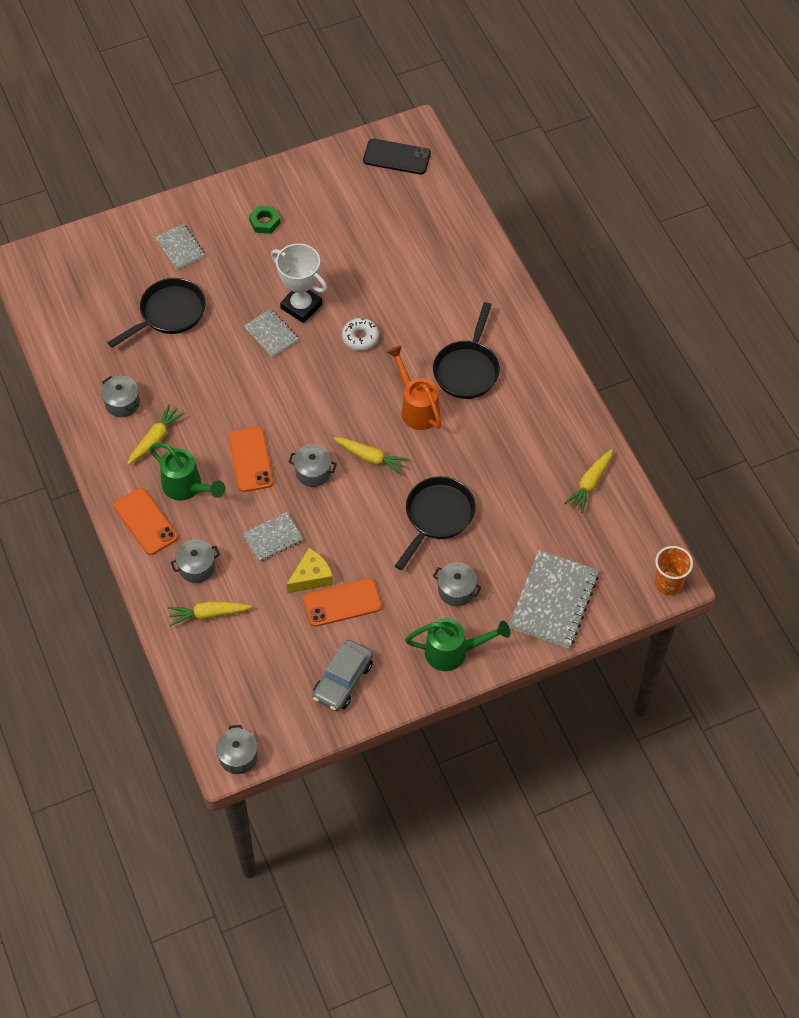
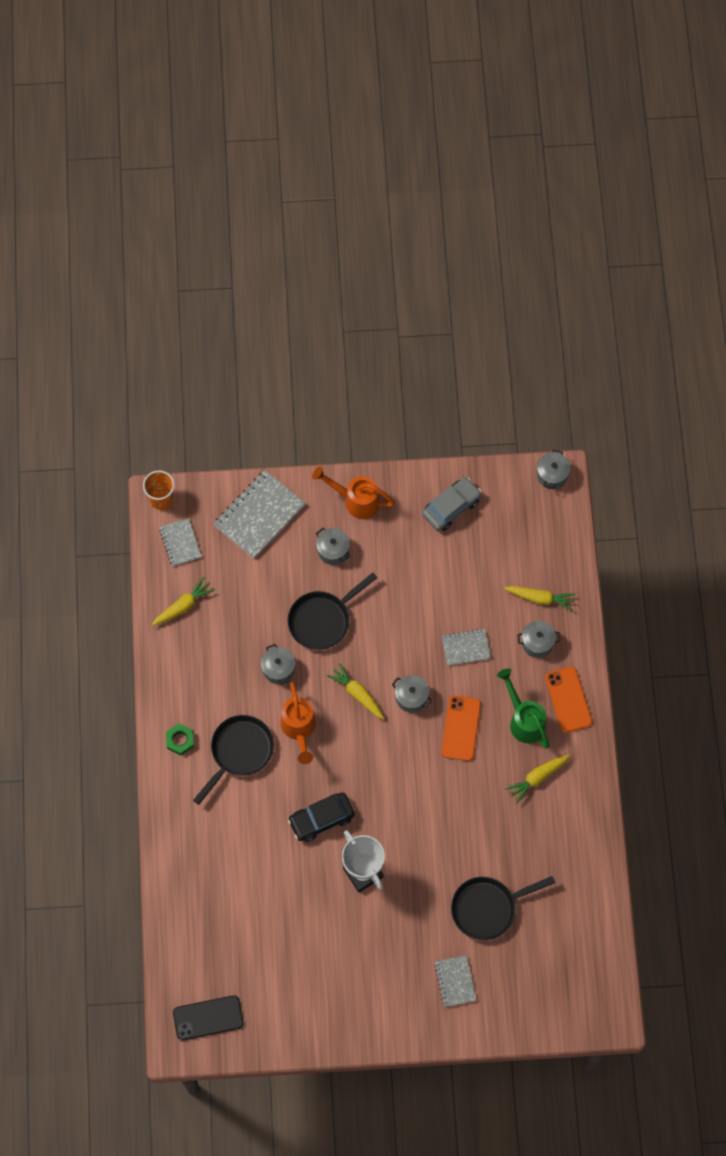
camera: 160 degrees left, 10 degrees up
grey pot [101,376,140,417] -> grey pot moved to [261,644,295,685]
grey notebook [244,309,299,358] -> grey notebook moved to [159,518,202,566]
green nut [249,205,281,234] -> green nut moved to [166,724,194,755]
yellow cheese [286,548,333,593] -> none
orange phone [303,578,382,627] -> none
white donut [342,318,379,350] -> black car [288,792,355,842]
black phone [363,139,431,175] -> black phone turned 45 degrees counterclockwise [173,995,244,1041]
green watering can [405,618,510,671] -> orange watering can [312,467,395,519]

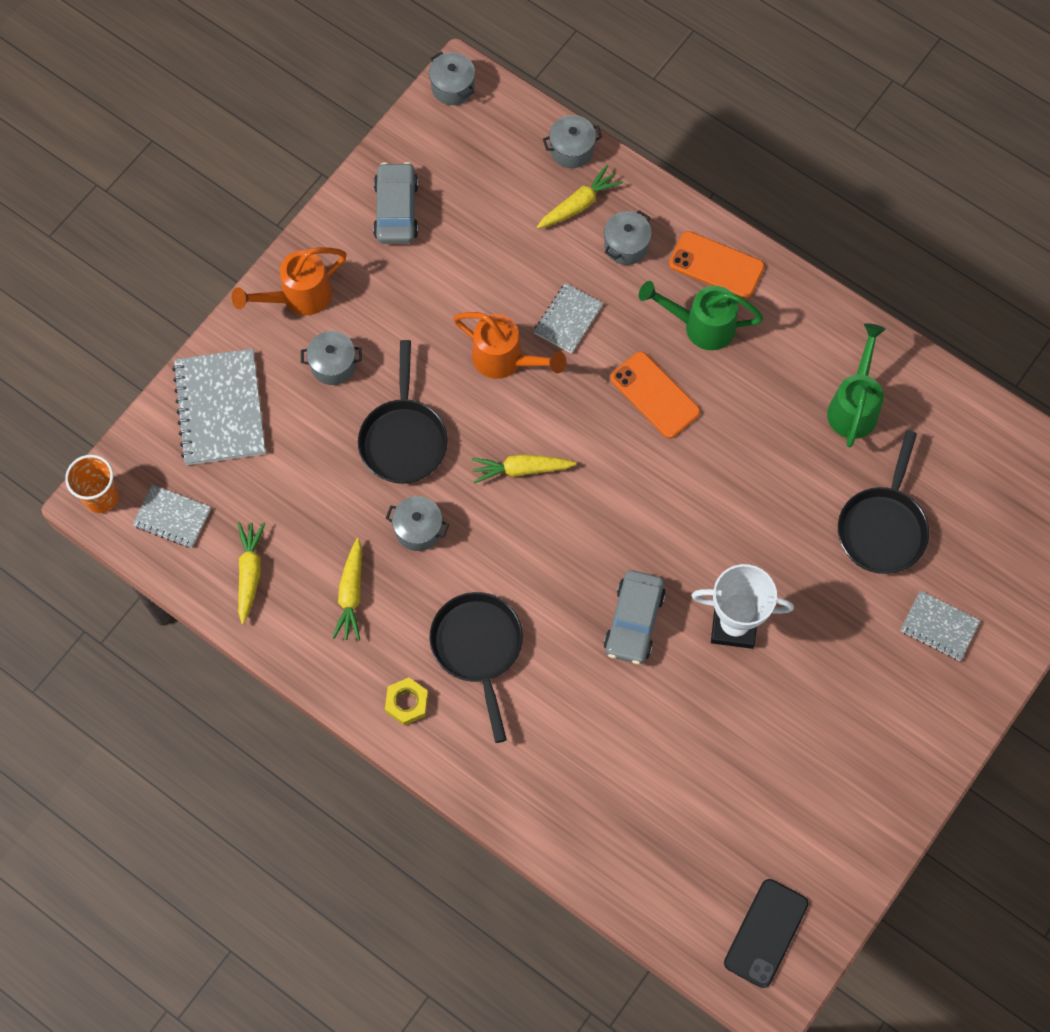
camera: 50 degrees left, 0 degrees up
green nut [166,724,194,755] -> yellow nut [385,678,428,725]
orange watering can [280,682,316,764] -> orange watering can moved to [453,312,566,379]
black car [288,792,355,842] -> grey car [604,570,666,664]
grey pot [392,675,432,713] -> grey pot moved to [543,115,602,168]
yellow carrot [506,755,570,803] -> yellow carrot moved to [332,538,362,641]
none -> green watering can [827,323,886,447]

